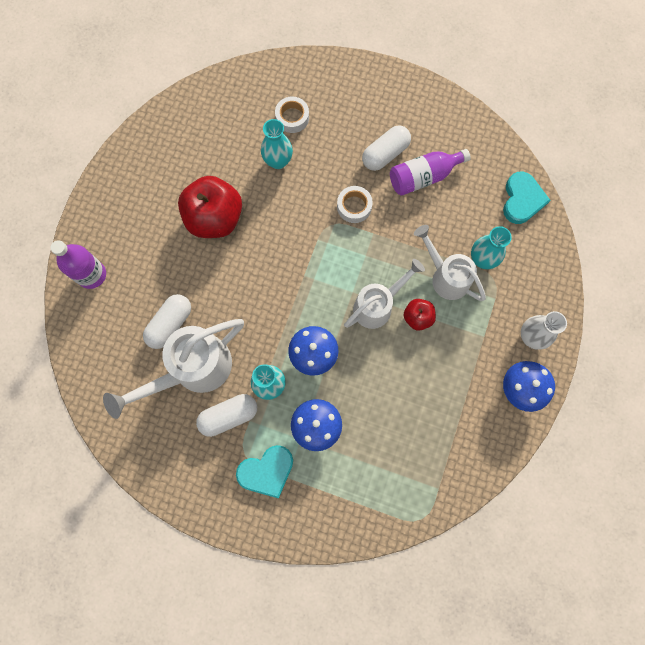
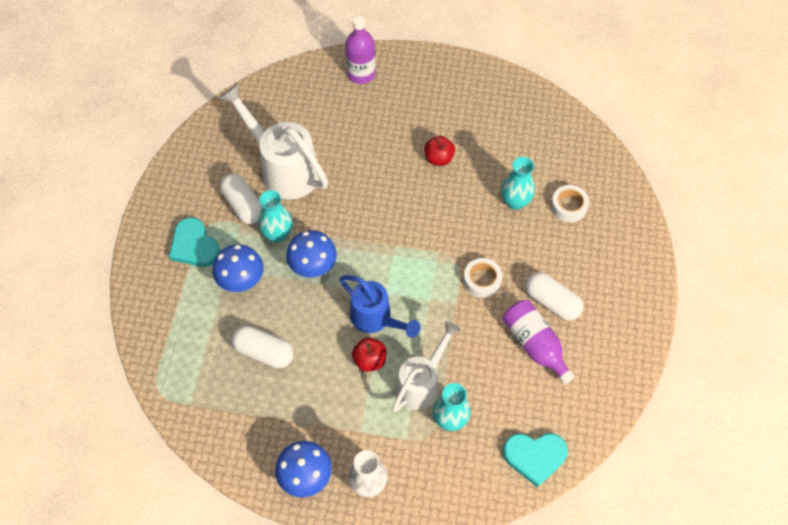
camera: 80 degrees right, 15 degrees down
white capsule [143,294,191,349] -> white capsule moved to [232,326,294,368]
red apple [178,176,242,238] -> red apple [424,136,455,166], size x0.50
white watering can [344,259,425,329] -> blue watering can [340,275,420,338]

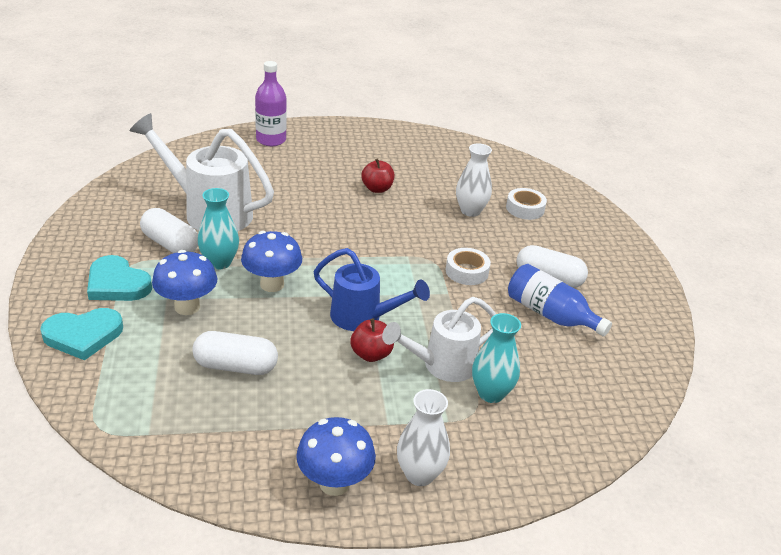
camera: 20 degrees left, 25 degrees down
white watering can [392,321,461,412] -> white watering can turned 135 degrees counterclockwise [382,297,496,382]
turquoise vase [501,157,535,210] -> white vase [456,143,492,217]
purple bottle [503,300,575,385] -> blue bottle [508,264,612,336]
turquoise heart [503,433,568,488] -> turquoise heart moved to [40,308,123,360]

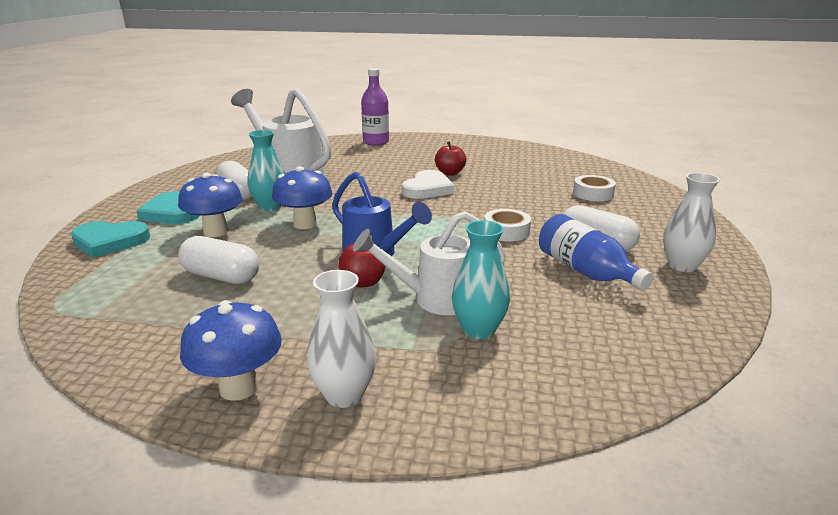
camera: 20 degrees right, 10 degrees down
white vase [456,143,492,217] -> white vase moved to [663,173,720,272]
none -> white heart [402,170,454,199]

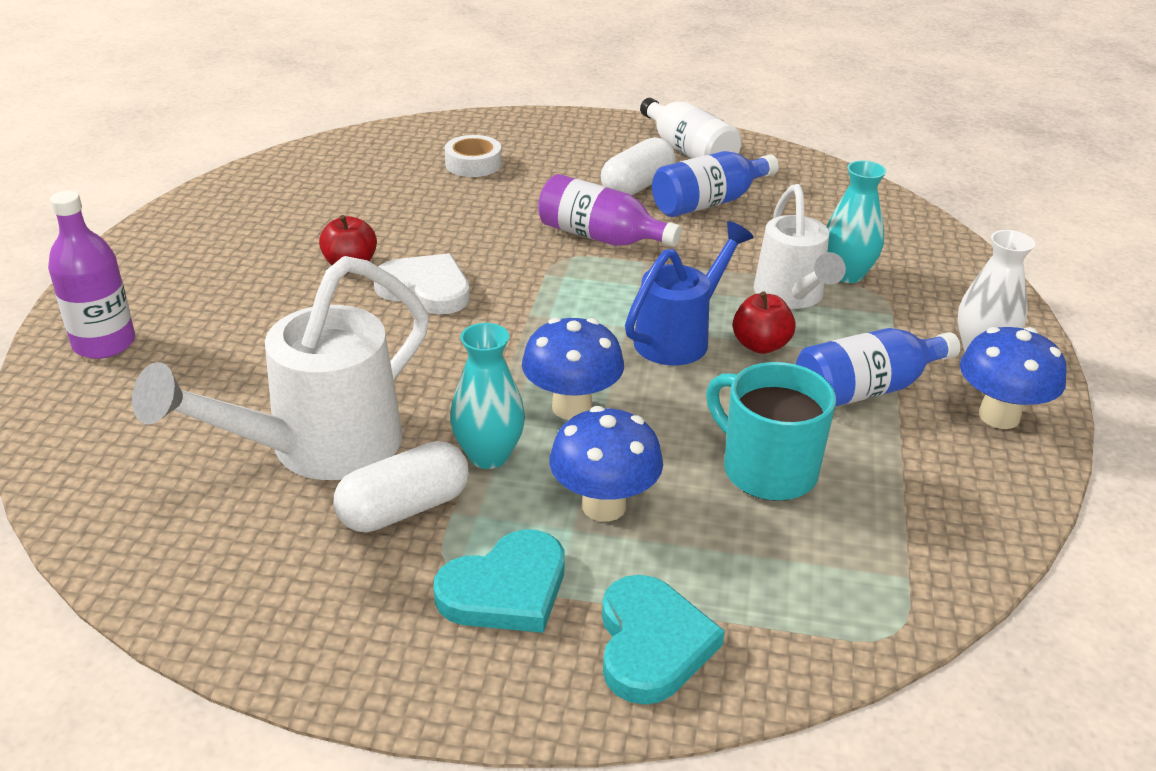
camera: 90 degrees left, 10 degrees up
white capsule [178,236,259,284] -> turquoise mug [706,362,836,501]
white tape [484,209,531,241] -> purple bottle [538,174,682,247]
white vase [663,173,720,272] -> white bottle [640,98,741,159]
none -> blue bottle [796,328,961,407]

